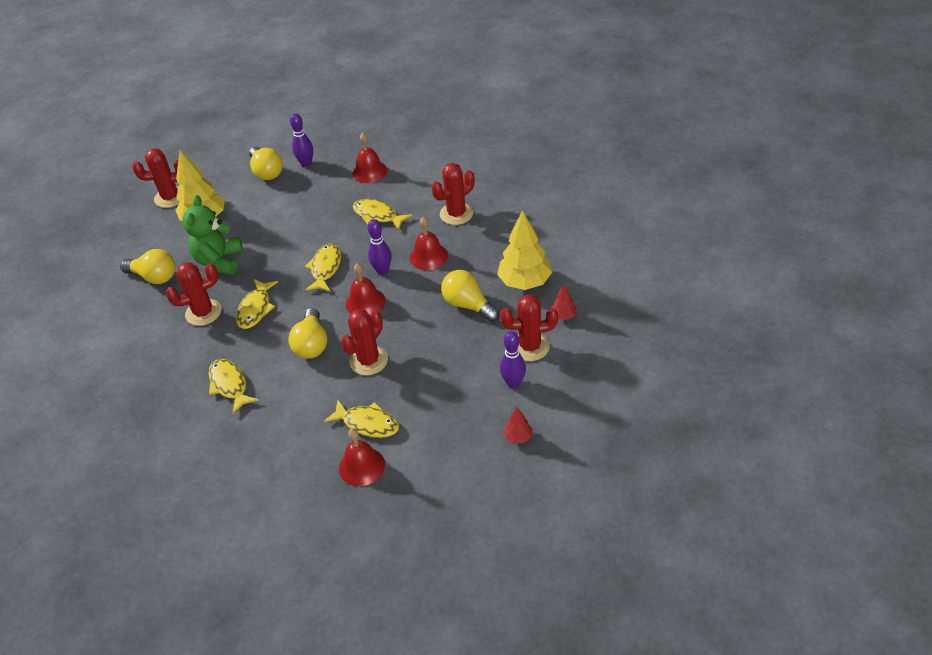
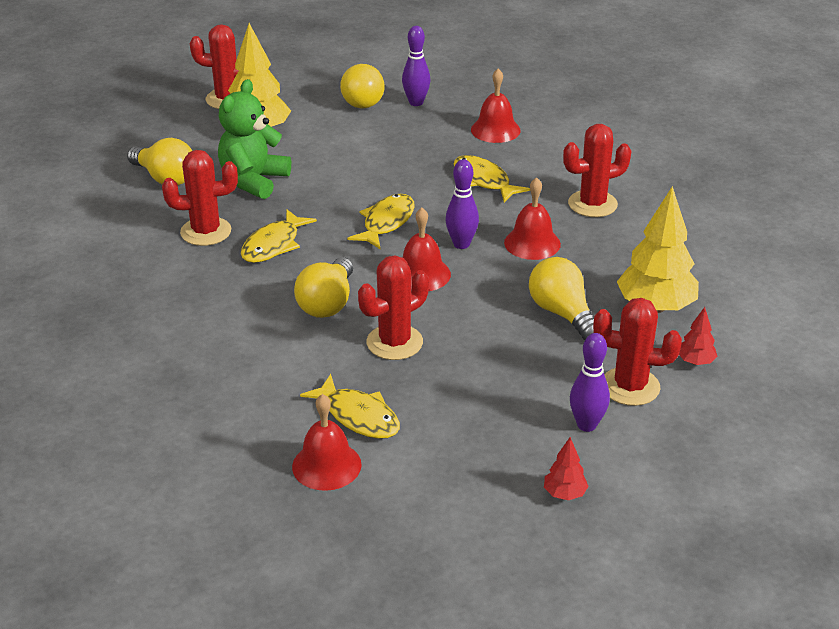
camera: 15 degrees right, 10 degrees down
yellow fish [209,359,259,414] -> none

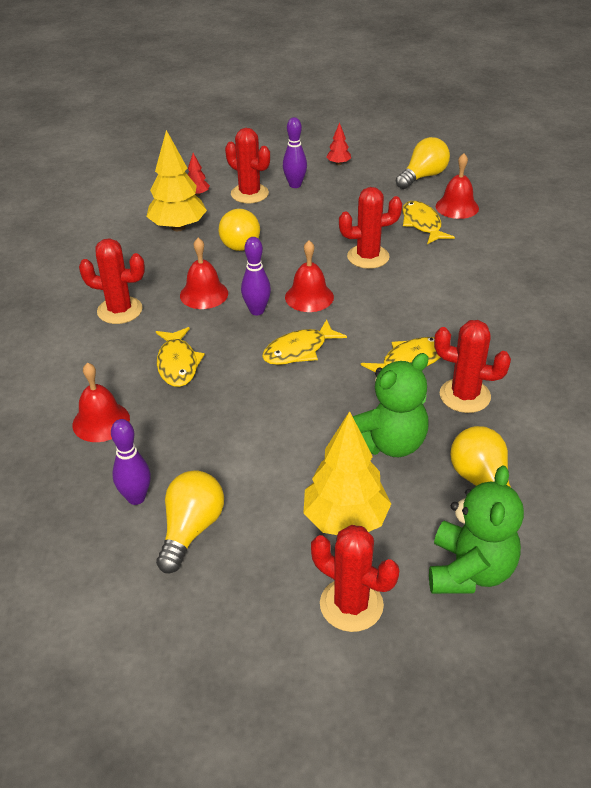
camera: 150 degrees left, 5 degrees up
yellow light bulb [294,257,353,318] -> yellow light bulb moved to [396,137,450,189]
none -> green teddy bear [429,465,524,594]

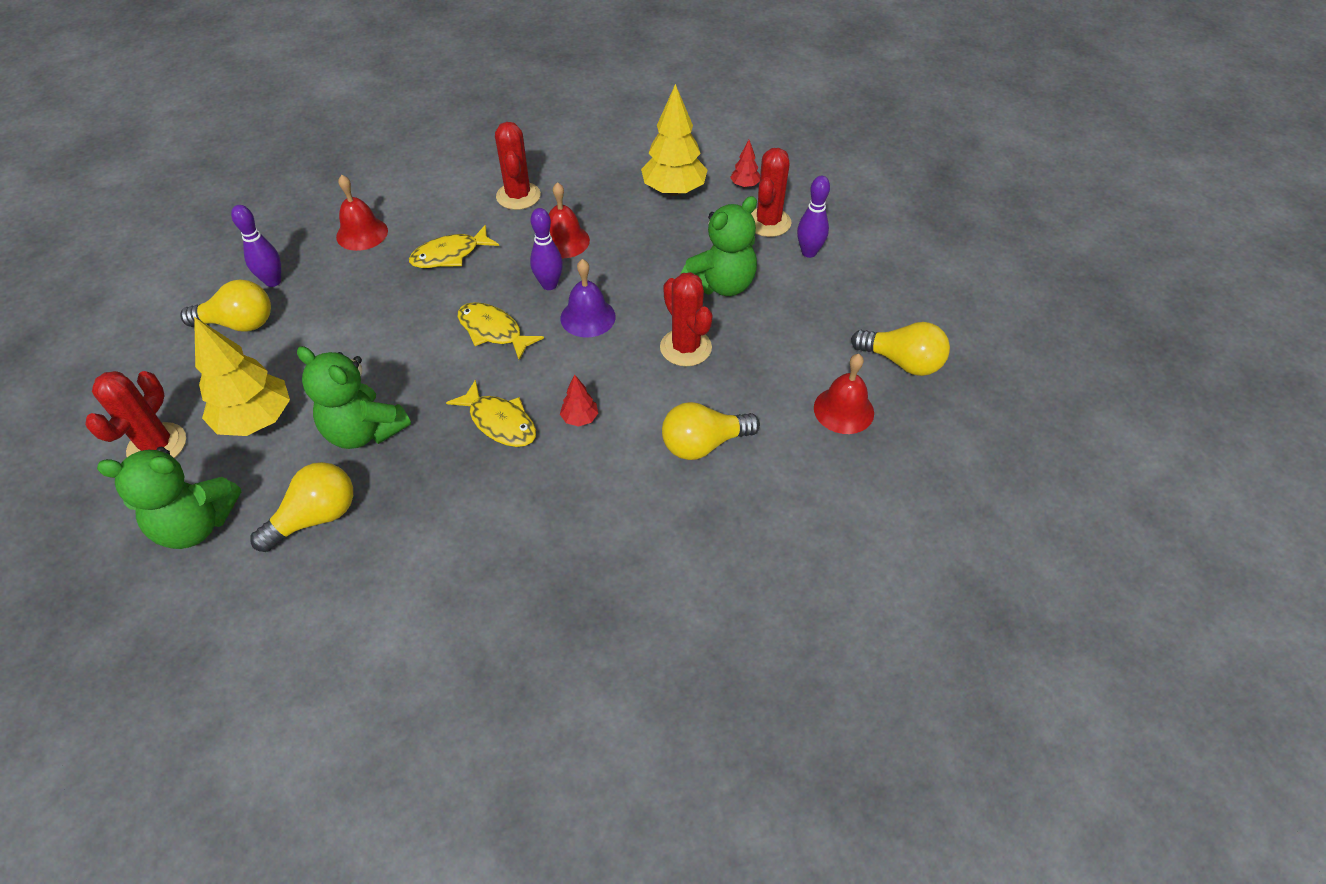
camera: 70 degrees right, 10 degrees up
yellow light bulb [219,207,260,251] -> yellow light bulb moved to [662,402,760,460]
red bell [285,240,334,312] -> purple bell [560,259,616,338]
red tree [326,122,351,165] -> red tree moved to [560,375,598,427]
yellow fish [402,201,455,244] -> none
red cactus [434,320,511,413] -> none
none -> green teddy bear [681,196,757,296]

